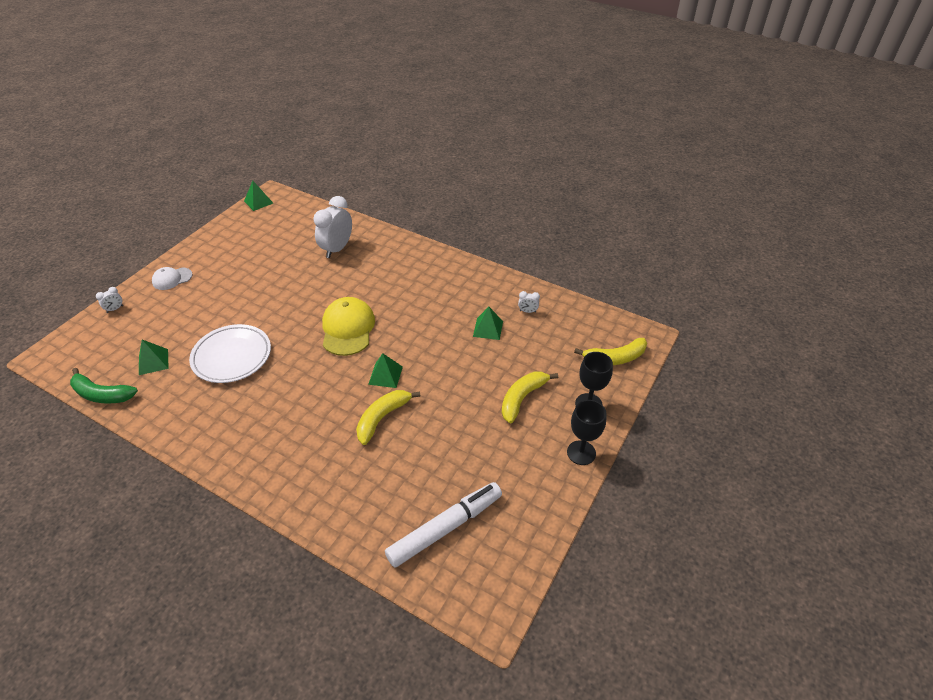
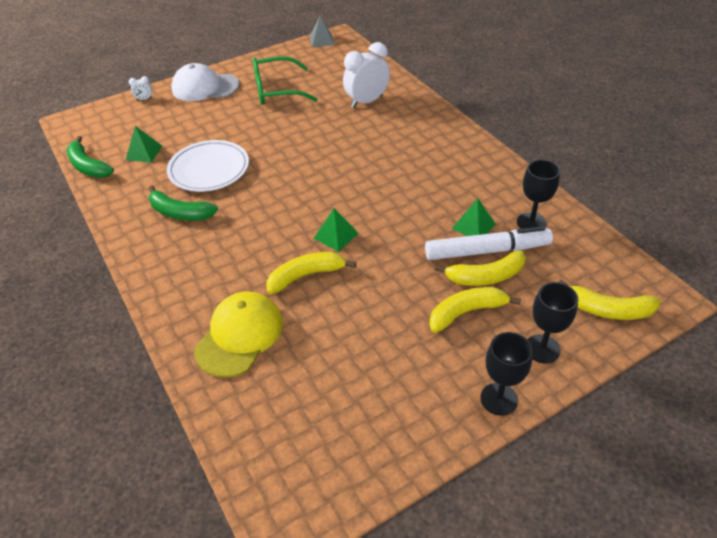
camera: 30 degrees right, 0 degrees up
white cap [152,267,192,290] -> white cap [171,63,239,101], size x1.75
green pyramid [244,181,273,211] -> grey pyramid [309,16,335,47]
yellow cap [322,297,375,356] -> yellow cap moved to [194,292,283,377]
white marker [385,482,502,567] -> white marker moved to [425,226,553,260]
white clock [518,291,540,313] -> black goblet [517,160,560,229]
none -> green banana [149,185,218,220]
none -> green glasses [253,56,318,104]
none -> yellow banana [435,251,526,286]

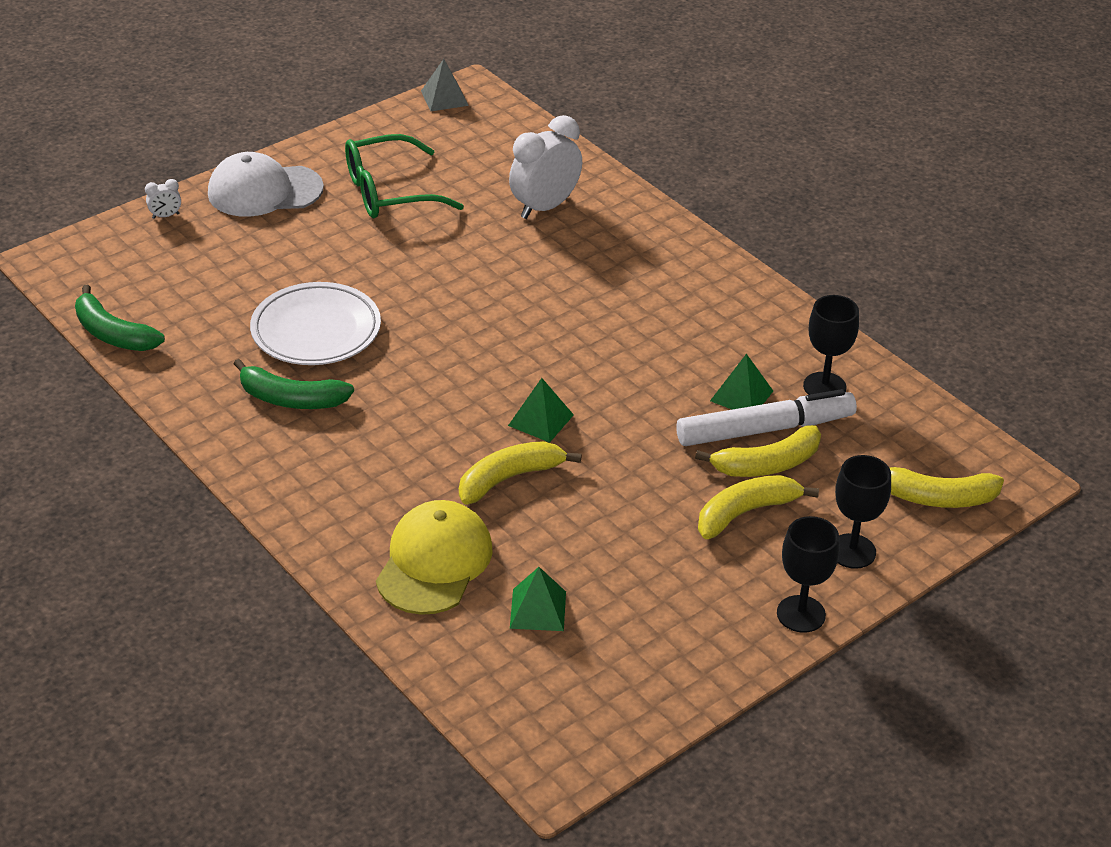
camera: 10 degrees left, 5 degrees down
green pyramid [126,126,162,163] -> green pyramid moved to [510,567,566,631]

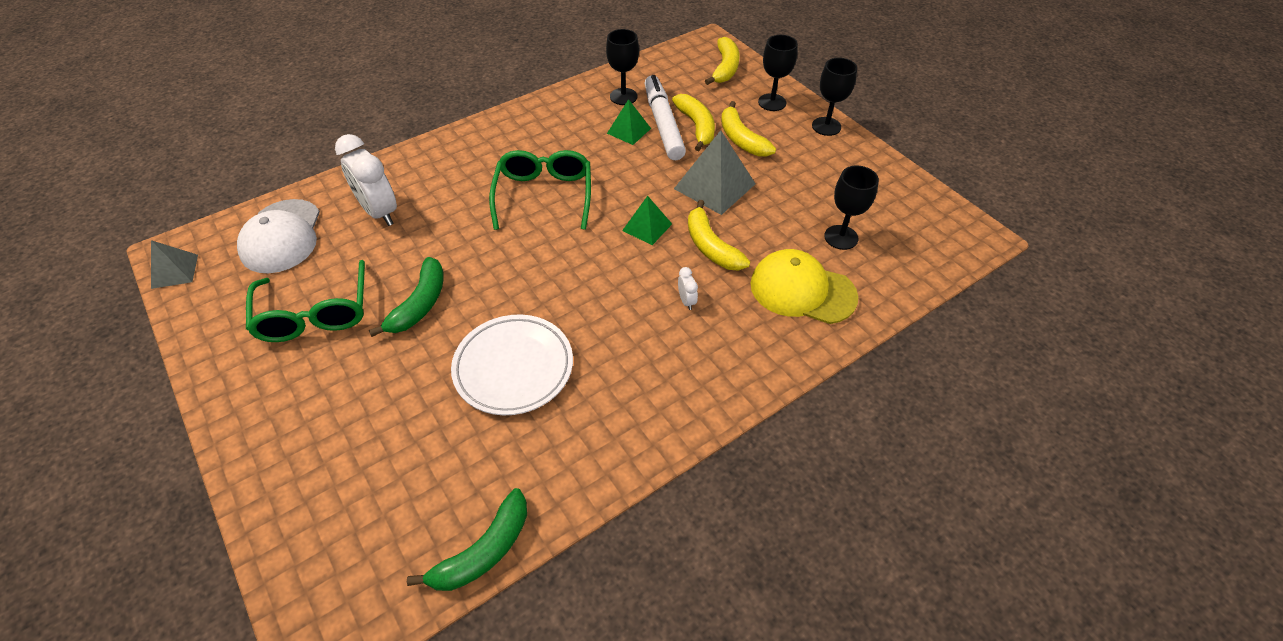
camera: 85 degrees left, 10 degrees up
white clock [145,179,181,219] -> white clock moved to [678,267,698,310]
white cap [208,152,324,217] -> white cap moved to [237,199,320,273]
green banana [234,359,354,409] -> green banana moved to [369,257,444,337]
green pyramid [510,567,566,631] -> black goblet [824,166,879,250]
none -> green glasses [489,150,591,230]
none -> grey pyramid [674,130,756,215]

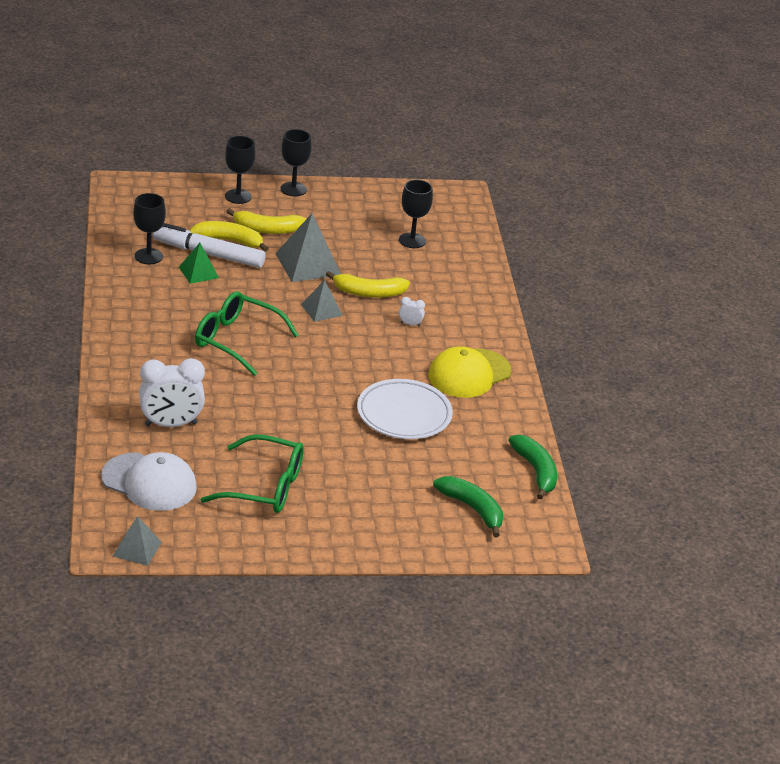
camera: 65 degrees left, 15 degrees down
green banana [369,257,444,337] -> green banana moved to [433,476,503,537]
green pyramid [622,196,672,245] -> grey pyramid [301,280,343,322]
yellow banana [705,37,739,85] -> none
yellow cap [751,249,858,324] -> yellow cap moved to [428,346,512,398]

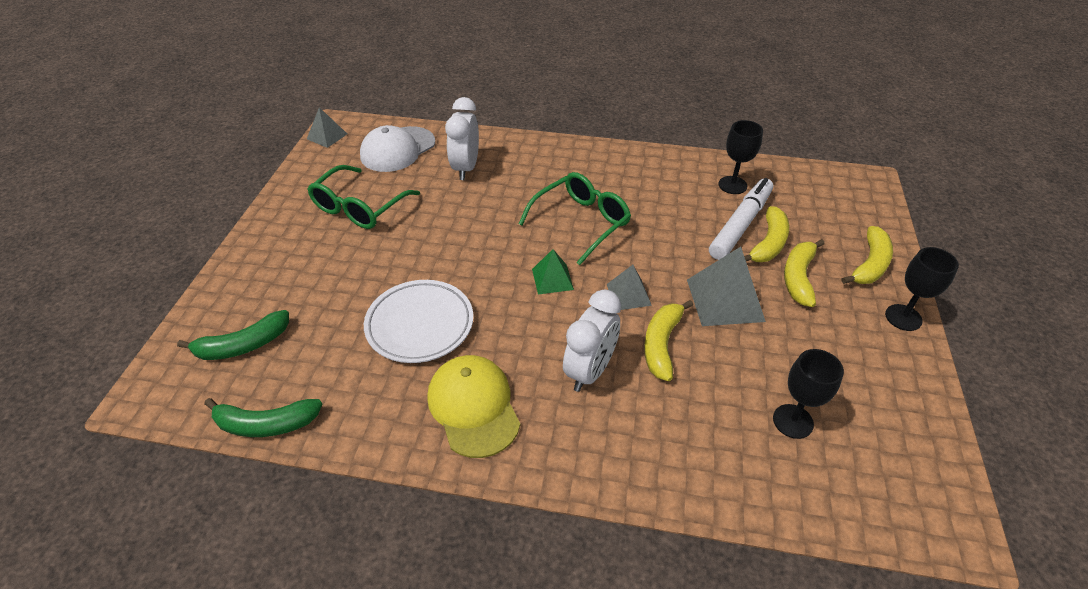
camera: 110 degrees right, 10 degrees up
green pyramid [179,243,219,284] -> green pyramid moved to [532,249,574,295]
black goblet [225,136,256,204] -> yellow banana [842,226,893,284]
white clock [399,297,425,327] -> white clock [563,289,621,392], size x2.33

